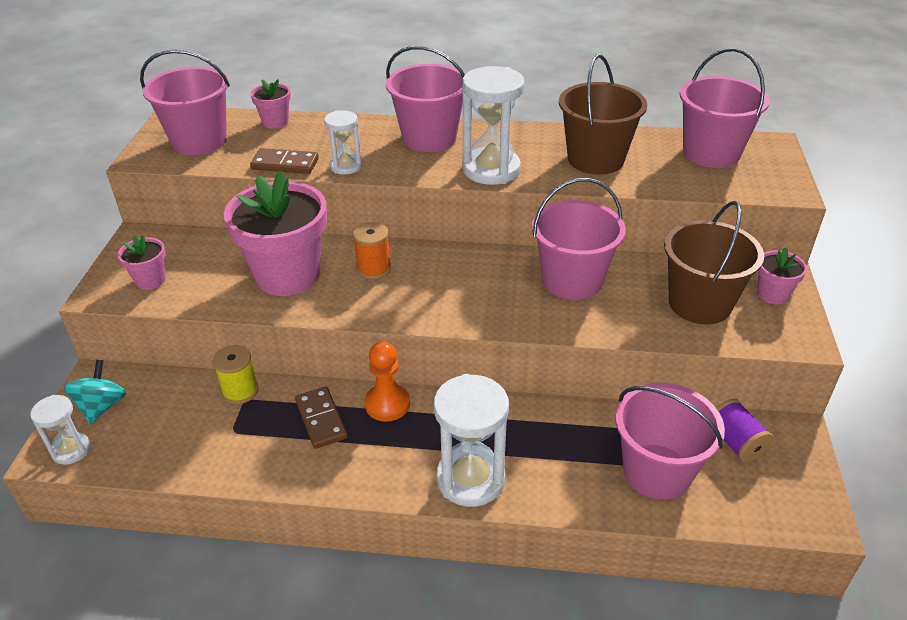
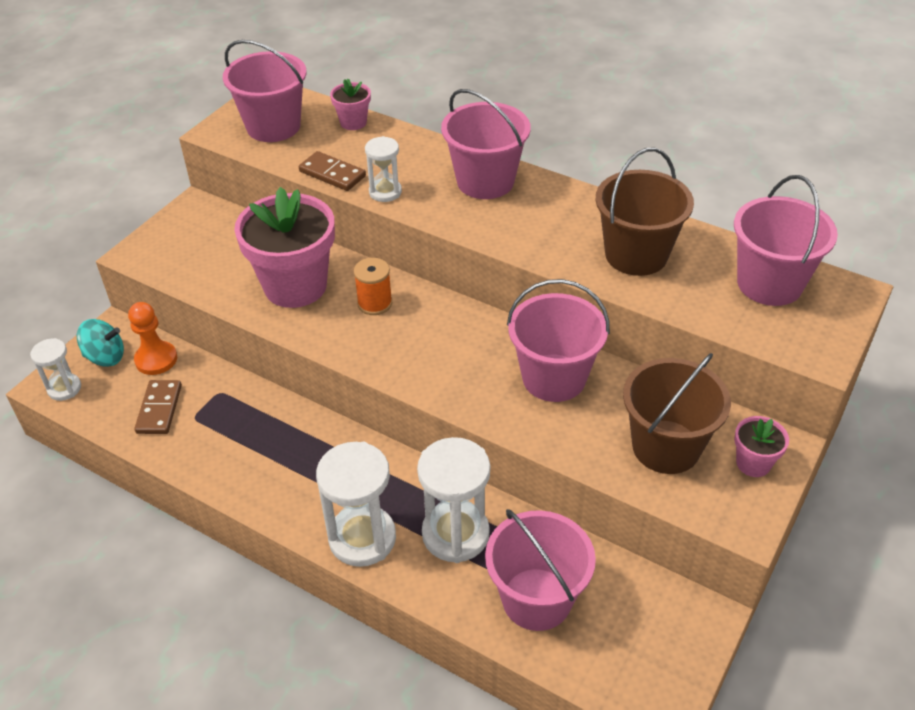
camera: 25 degrees right, 5 degrees up
turquoise spinning top [64,360,126,424] -> turquoise spinning top turned 60 degrees clockwise [77,319,124,367]
pink flower pot [117,235,166,290] -> none
yellow spool [213,345,259,404] -> none
brown domino [295,387,348,449] -> brown domino moved to [134,380,182,434]
orange pawn [364,341,410,422] -> orange pawn moved to [128,302,177,375]
white hourglass [462,66,525,185] -> white hourglass moved to [417,437,490,563]
purple spool [716,399,773,462] -> none

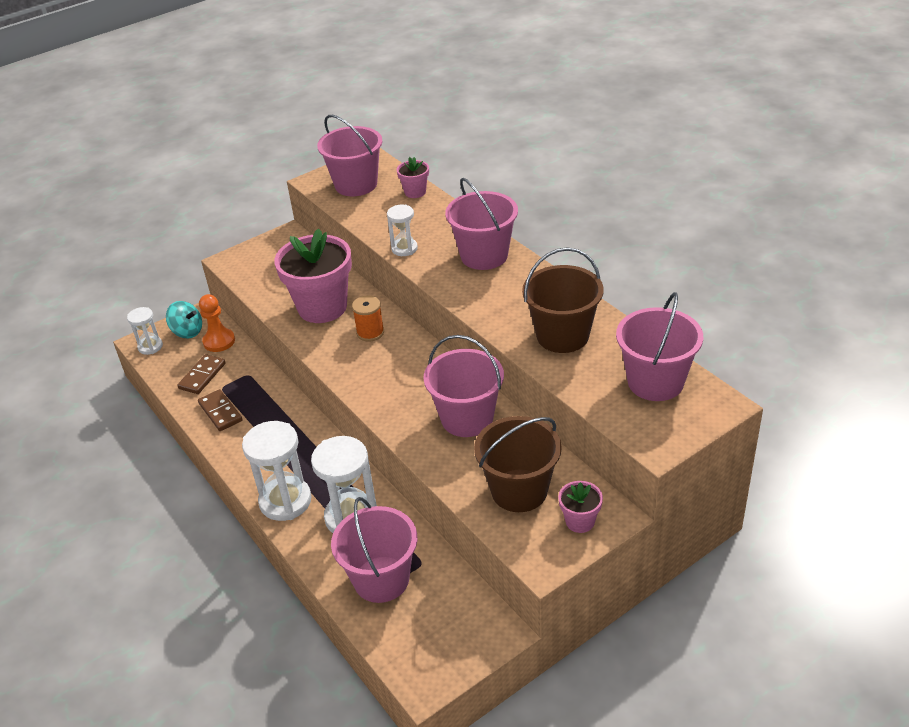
camera: 25 degrees right, 5 degrees down
brown domino [299,151,366,191] -> brown domino moved to [198,389,242,431]

